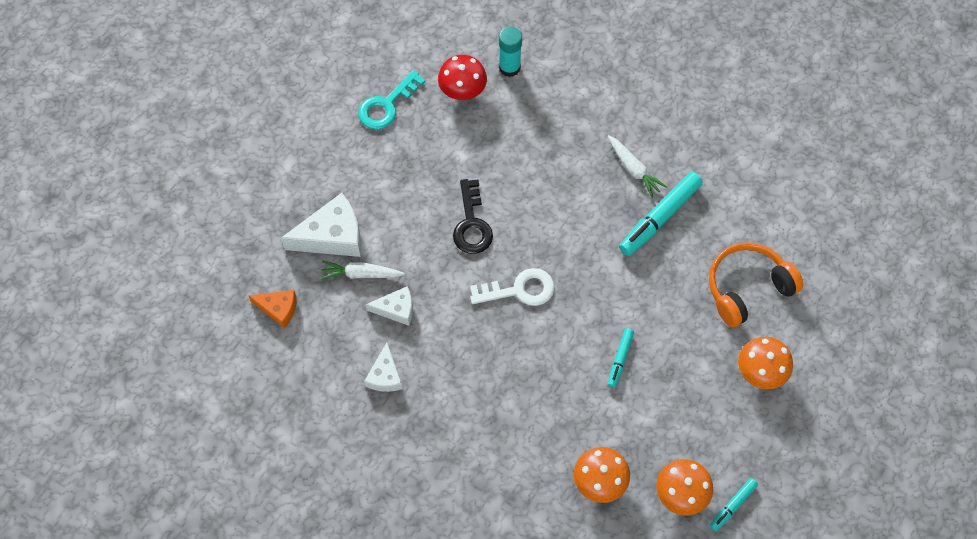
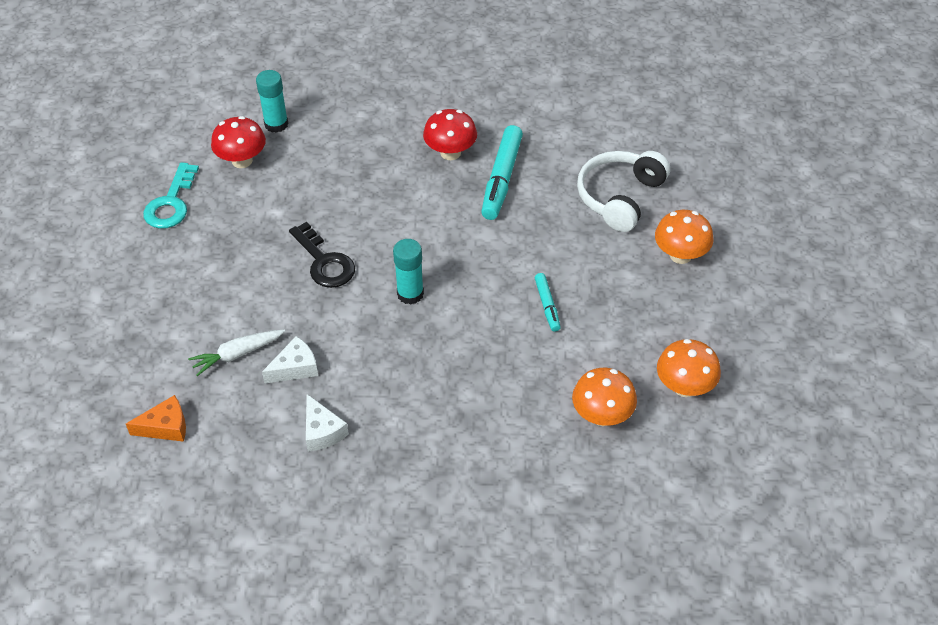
camera: 30 degrees left, 15 degrees down
white cheese [281,193,361,257] -> none
white key [470,268,555,306] -> turquoise glue stick [393,239,424,305]
white carrot [608,135,667,198] -> red mushroom [423,109,477,160]
orange headphones [709,242,804,327] -> white headphones [577,151,670,232]
turquoise marker [710,478,758,531] -> none

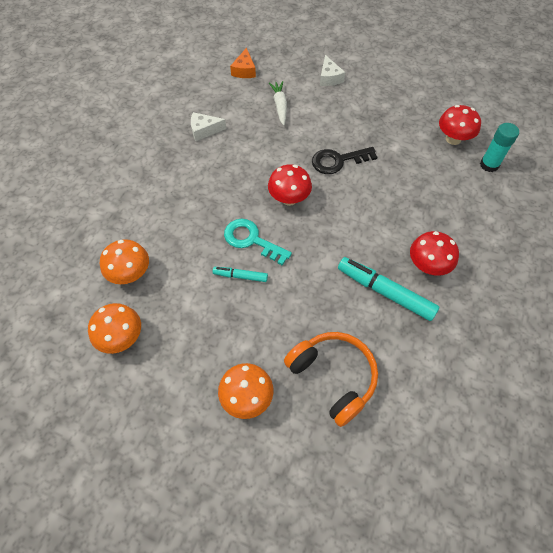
camera: 110 degrees right, 10 degrees up
turquoise key [143,162,199,229] -> turquoise key moved to [224,219,292,266]
white cheese [262,336,318,383] -> white cheese moved to [320,55,345,86]
turquoise glue stick [393,239,424,305] -> red mushroom [268,164,312,206]
white headphones [577,151,670,232] -> orange headphones [284,332,378,427]

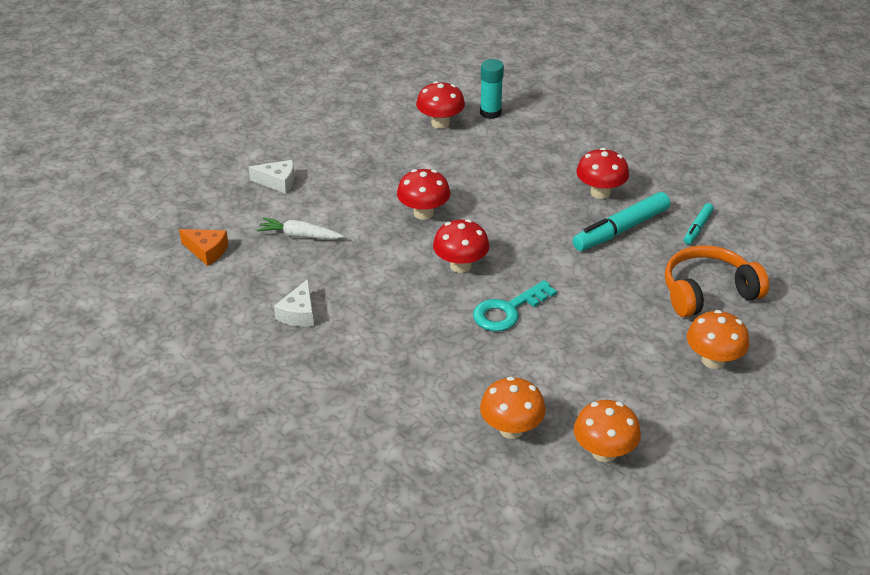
camera: 70 degrees left, 20 degrees down
turquoise marker [213,267,268,282] -> turquoise marker moved to [684,203,714,244]
black key [312,147,377,174] -> red mushroom [397,169,450,220]

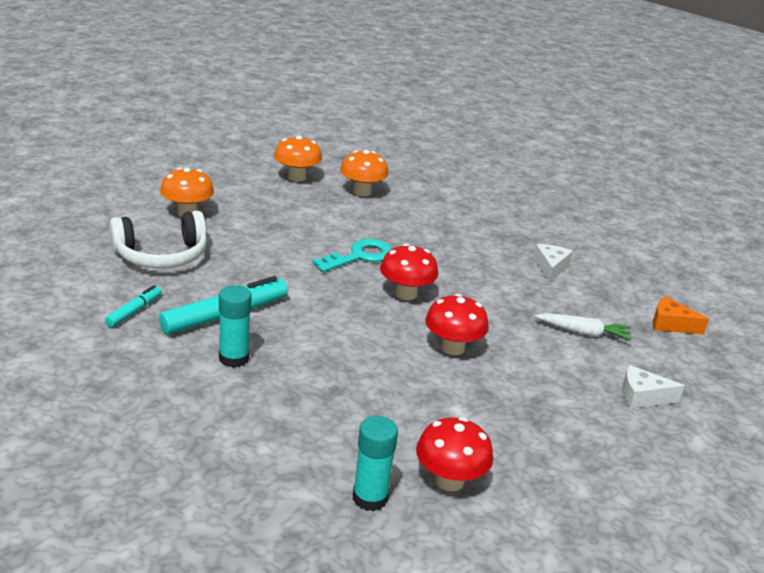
camera: 175 degrees right, 10 degrees down
red mushroom [576,148,629,199] -> turquoise glue stick [219,285,252,368]
orange headphones [665,245,769,317] -> white headphones [109,211,207,268]

